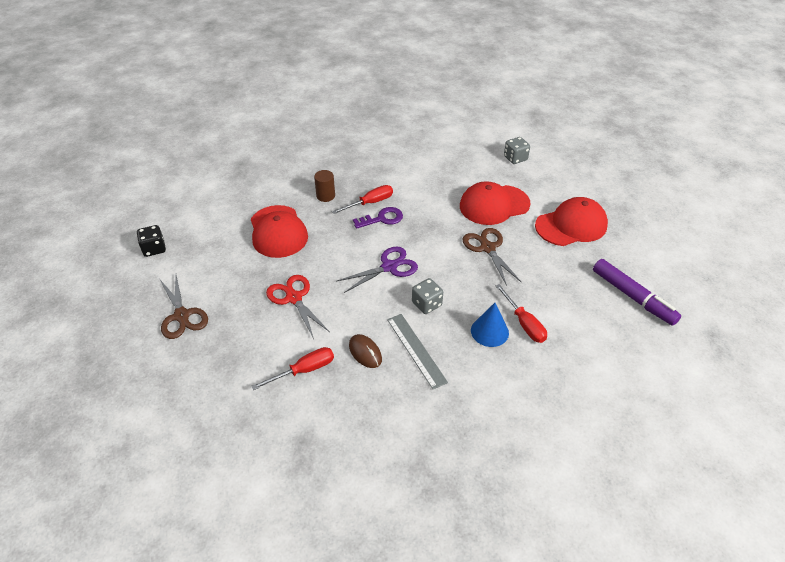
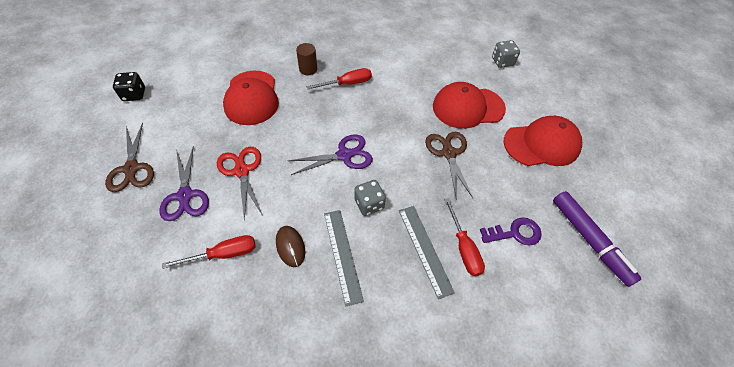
camera: 10 degrees right, 10 degrees up
purple key [353,207,403,229] -> purple key moved to [480,217,542,245]
blue cone [471,303,509,347] -> grey ruler [399,206,455,299]
none -> purple scissors [160,146,209,221]

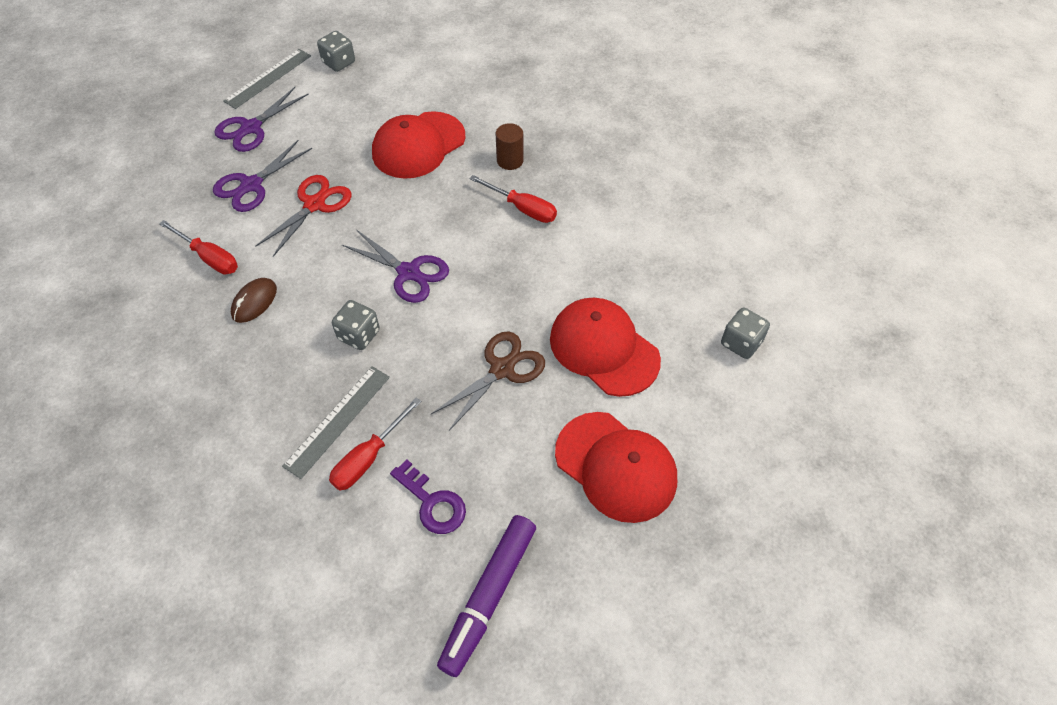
camera: 55 degrees right, 0 degrees up
brown scissors [105,122,154,192] -> purple scissors [214,87,309,152]
black dice [113,72,145,101] -> grey dice [317,31,355,72]
grey ruler [324,210,364,306] -> grey ruler moved to [223,49,311,109]

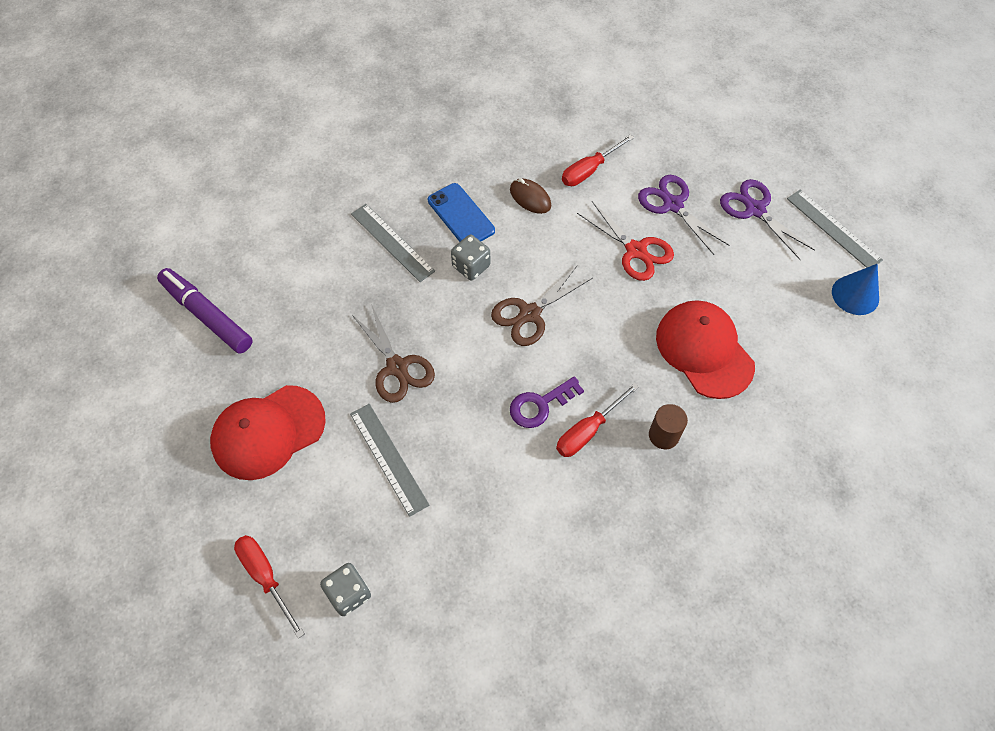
camera: 105 degrees right, 5 degrees up
grey dice [317,31,355,72] -> blue cone [832,264,879,315]
red screwdriver [329,398,421,490] -> red screwdriver moved to [234,535,305,639]
purple scissors [342,230,449,303] -> brown scissors [491,265,593,346]
purple key [390,459,466,534] -> purple key moved to [510,376,584,428]
red cap [550,298,661,397] -> grey ruler [350,404,429,517]
none -> blue phone [428,183,495,242]

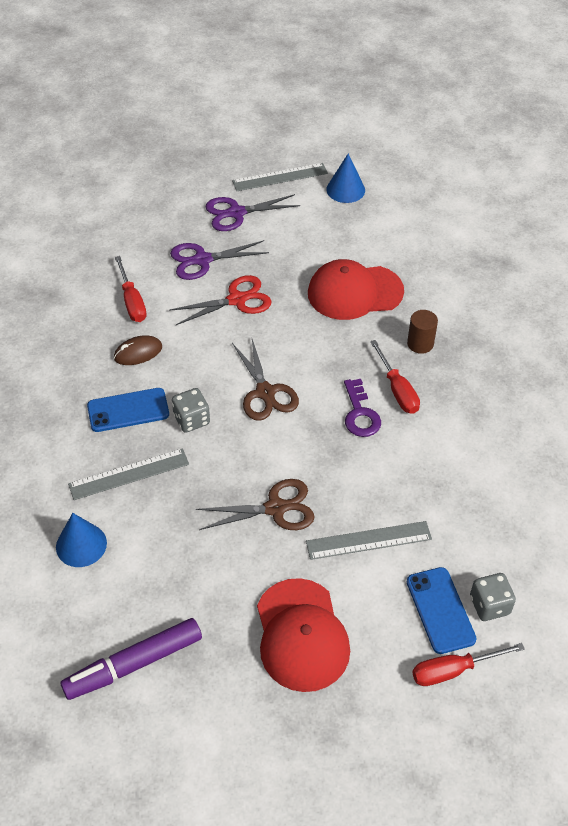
camera: 70 degrees left, 10 degrees down
none -> blue cone [56,513,107,567]
none -> blue phone [407,567,477,654]

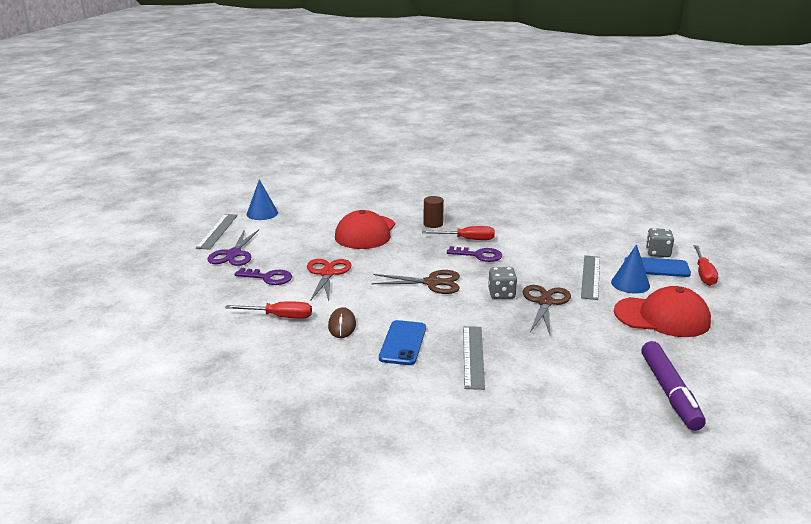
camera: 65 degrees left, 25 degrees down
blue cone [56,513,107,567] -> blue cone moved to [611,244,650,293]
purple scissors [170,240,269,280] -> purple key [235,268,292,285]
grey dice [172,388,210,433] -> grey dice moved to [488,267,517,299]

